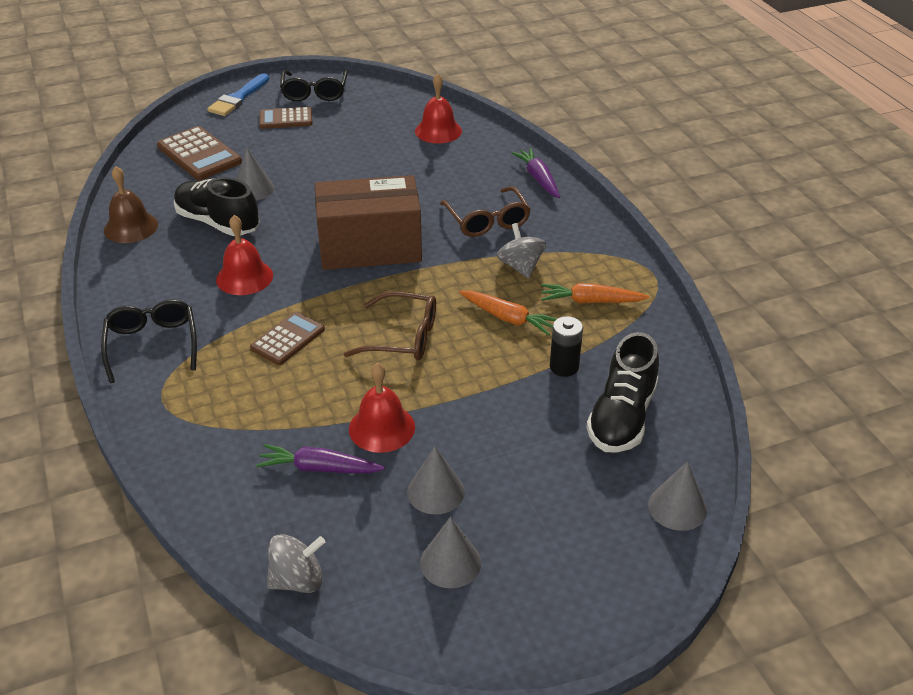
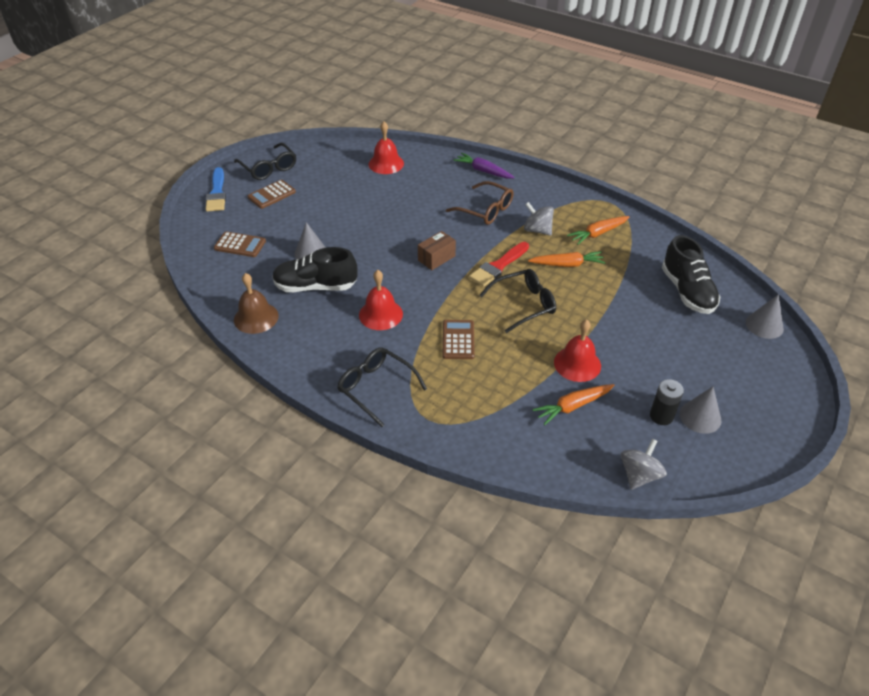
camera: 35 degrees left, 5 degrees up
brown calculator [157,126,242,180] -> brown calculator [214,231,266,257], size x0.65
purple carrot [256,444,385,473] -> orange carrot [532,384,614,425]
brown box [315,175,422,270] -> brown box [418,231,456,270], size x0.44
brown glasses [344,291,436,360] -> black glasses [479,269,556,333]
grey cone [407,446,465,514] -> none
black battery [550,316,583,377] -> black battery moved to [650,379,684,425]
none -> red brush [469,242,529,287]

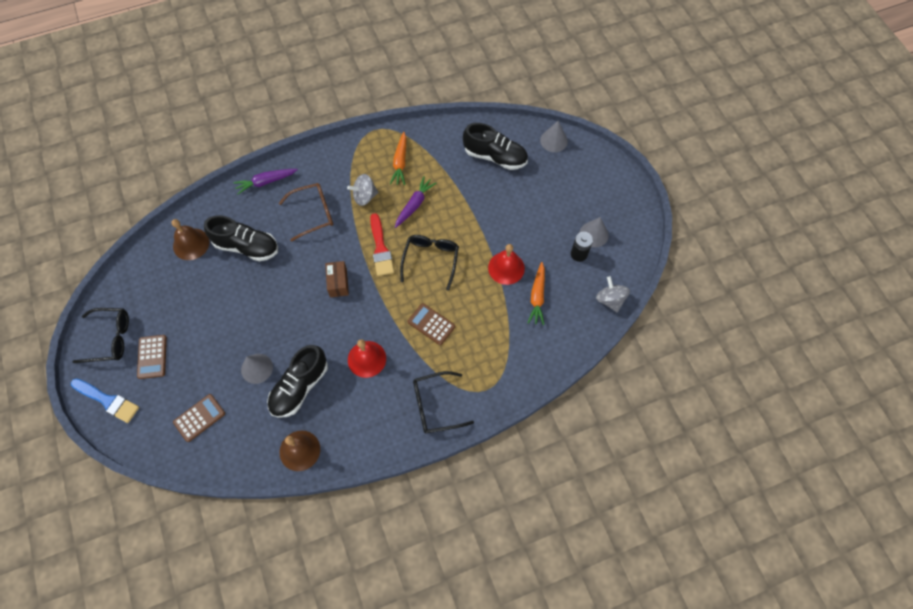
camera: 55 degrees left, 20 degrees up
red bell [369,121,404,174] -> brown bell [171,219,209,260]
orange carrot [528,251,606,267] -> purple carrot [395,176,436,228]
none -> black shoe [204,215,278,261]

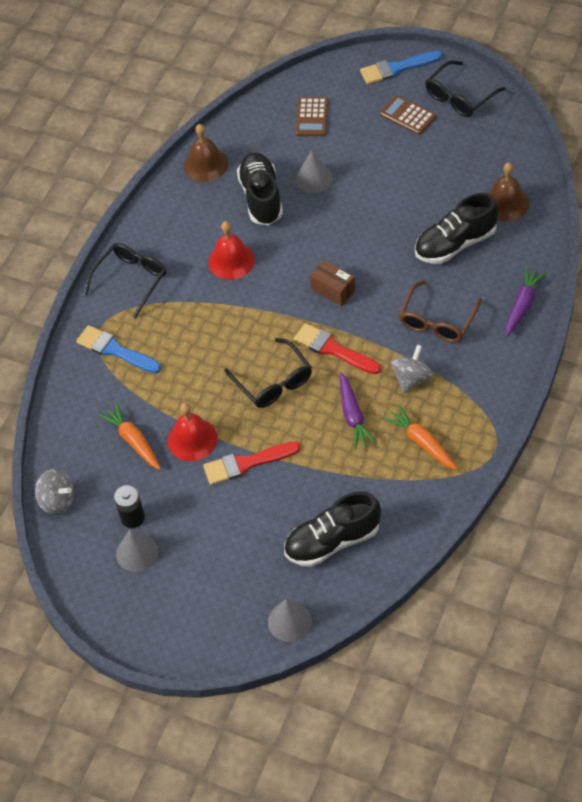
camera: 140 degrees right, 10 degrees down
brown calculator [407,303,455,345] -> none
none -> blue brush [76,325,161,374]
none -> red brush [203,441,301,485]

